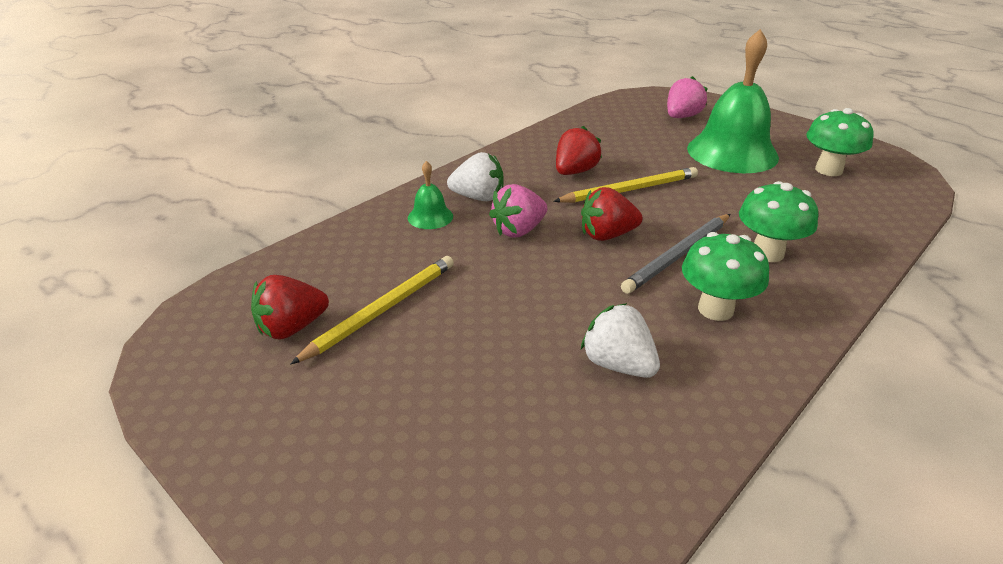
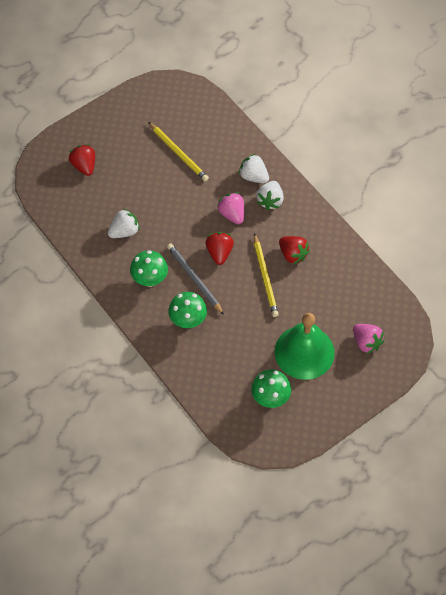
camera: 100 degrees right, 25 degrees up
red strawberry [251,275,329,340] -> red strawberry moved to [69,144,95,176]
green bell [408,161,453,229] -> white strawberry [238,154,269,183]

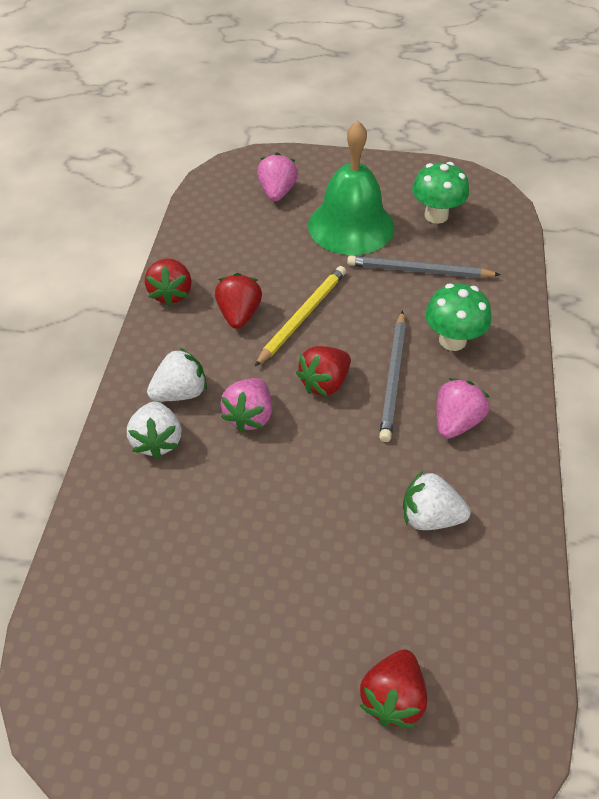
camera: 135 degrees left, 10 degrees down
green mushroom [130,250,168,287] -> pink strawberry [437,378,489,439]
yellow pencil [148,122,209,181] -> none
none -> red strawberry [145,258,192,306]
none -> grey pencil [347,255,501,278]

